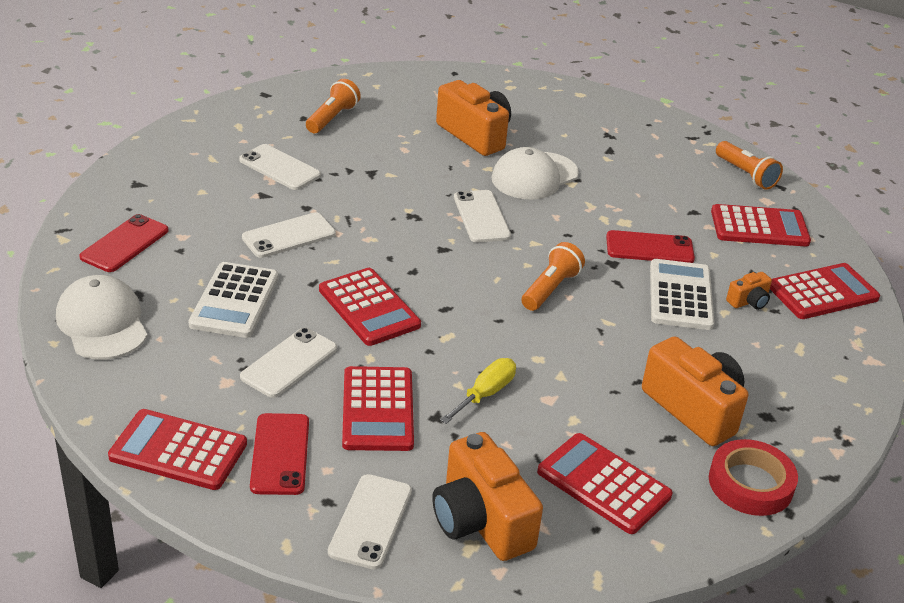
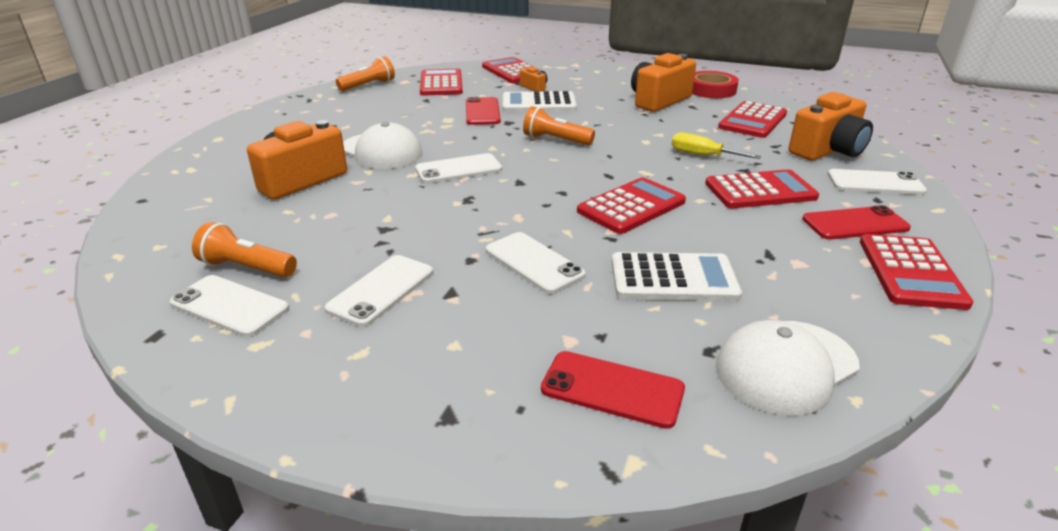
camera: 95 degrees left, 5 degrees down
white phone [240,328,337,398] -> white phone moved to [170,275,289,337]

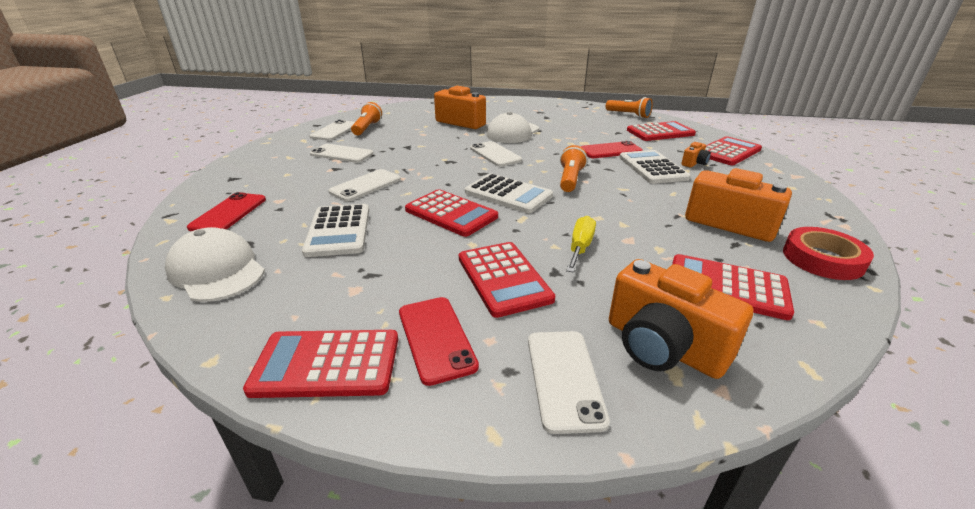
camera: 80 degrees right, 0 degrees up
none -> white calculator [465,173,553,213]

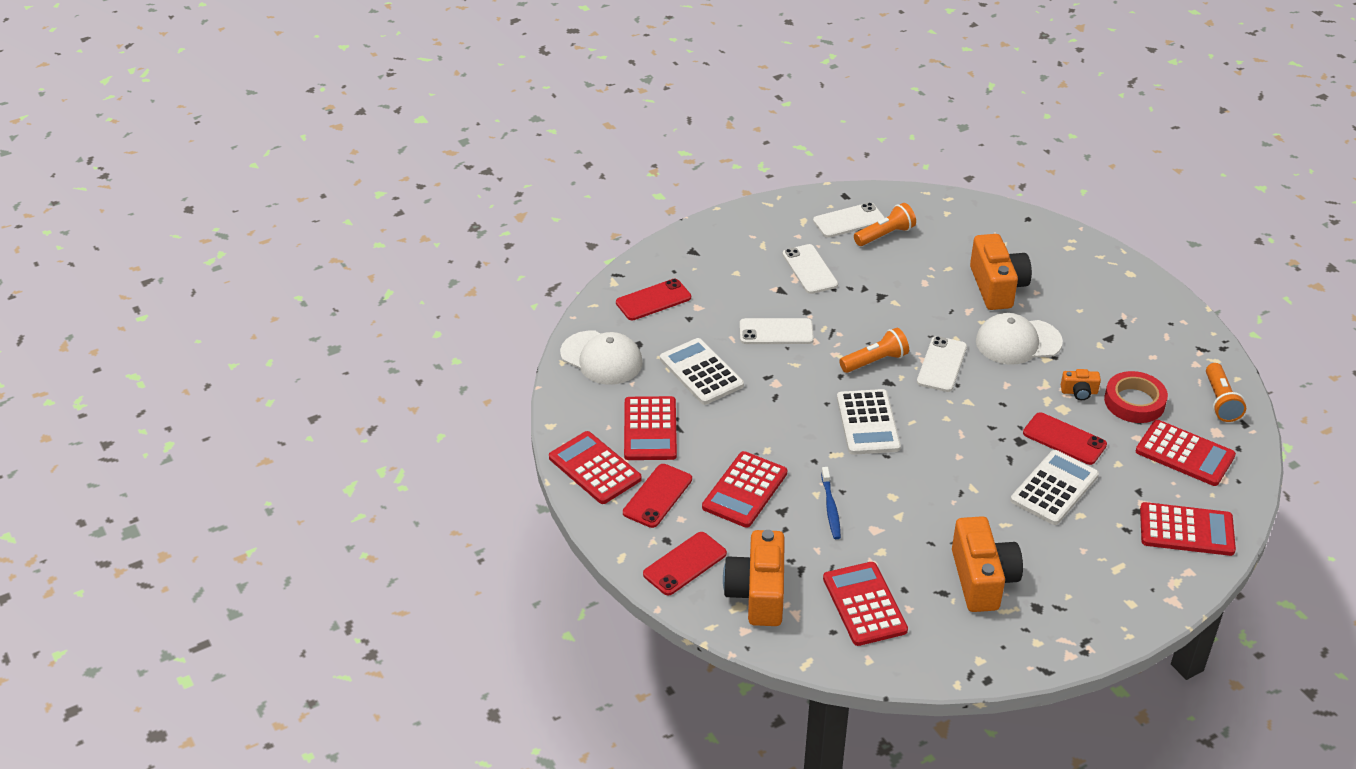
camera: 50 degrees right, 10 degrees up
white cap [165,227,265,302] -> white cap turned 120 degrees clockwise [560,331,643,385]
white calculator [302,204,369,257] -> white calculator turned 105 degrees clockwise [660,338,744,405]
red calculator [405,189,498,237] -> red calculator moved to [624,396,677,460]
white phone [528,331,610,434] -> red phone [643,532,727,596]
orange flashlight [560,145,587,192] -> orange flashlight moved to [839,328,909,373]
yellow screwdriver [566,216,596,273] -> blue toothbrush [821,467,841,539]
orange camera [681,142,711,167] -> orange camera moved to [1061,369,1101,400]
red tape [783,227,874,280] -> red tape moved to [1104,371,1168,423]

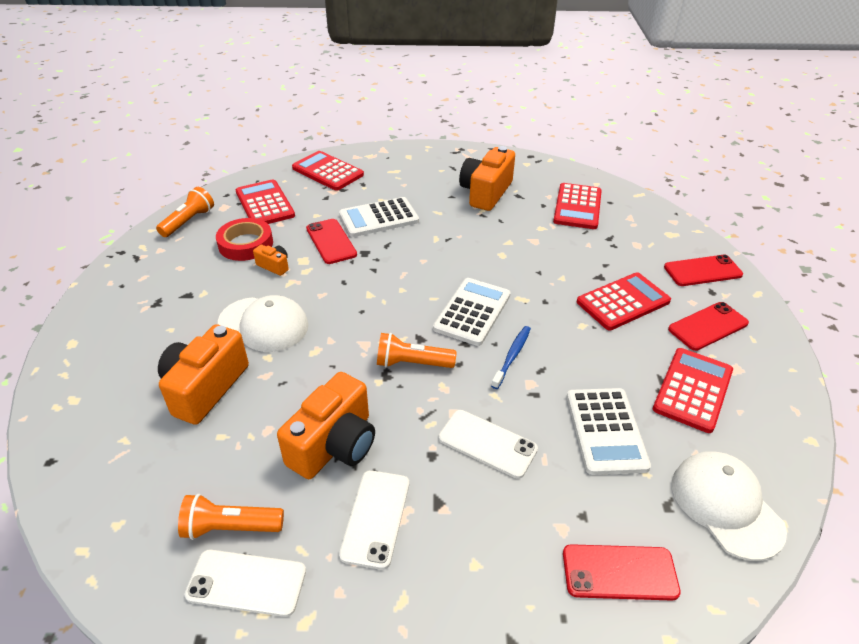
camera: 150 degrees left, 0 degrees up
red calculator [549,431,642,504] -> none
orange camera [723,530,785,626] -> orange camera moved to [277,372,375,479]
blue toothbrush [821,467,841,539] -> blue toothbrush moved to [491,326,531,389]
white phone [917,336,967,392] -> none

